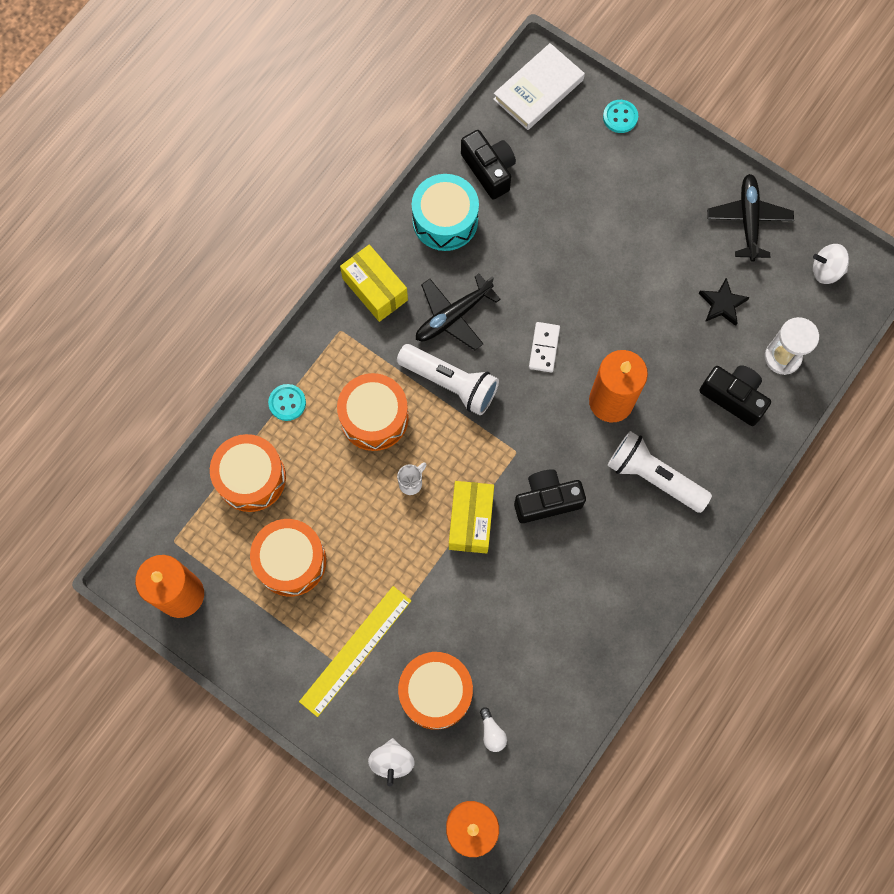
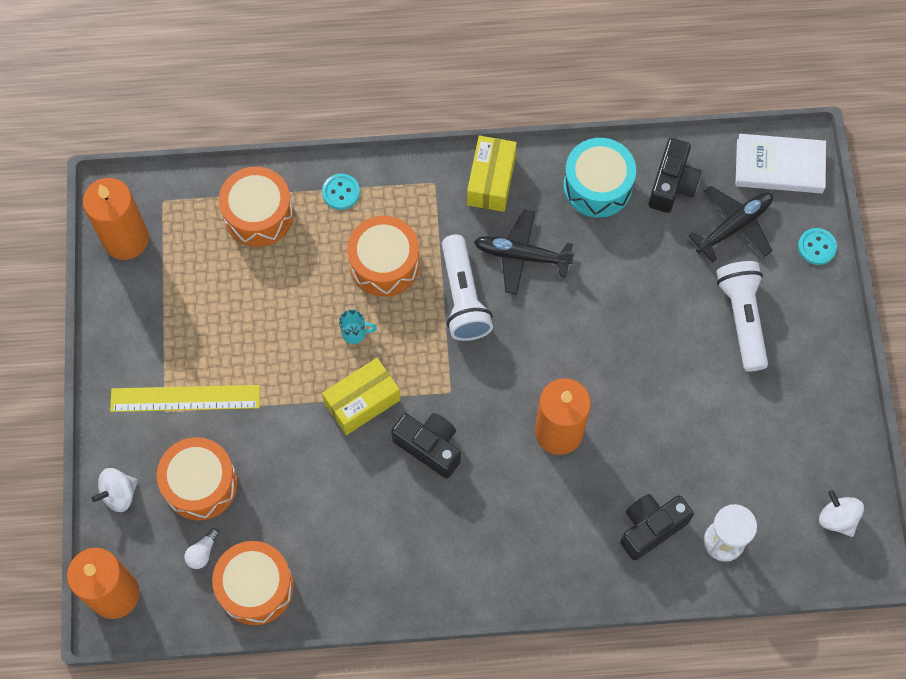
camera: 50 degrees right, 5 degrees down
orange drum [250,519,326,596] -> orange drum moved to [212,541,294,625]
white mug [397,462,427,495] -> turquoise mug [339,310,377,344]
white domino [529,322,560,372] -> none
white flashlight [608,431,712,513] -> white flashlight moved to [717,261,768,371]
black star [699,278,750,326] -> none
black camera [699,365,771,426] -> black camera turned 120 degrees counterclockwise [620,494,694,560]
black plane [707,174,794,262] -> black plane moved to [688,186,773,262]

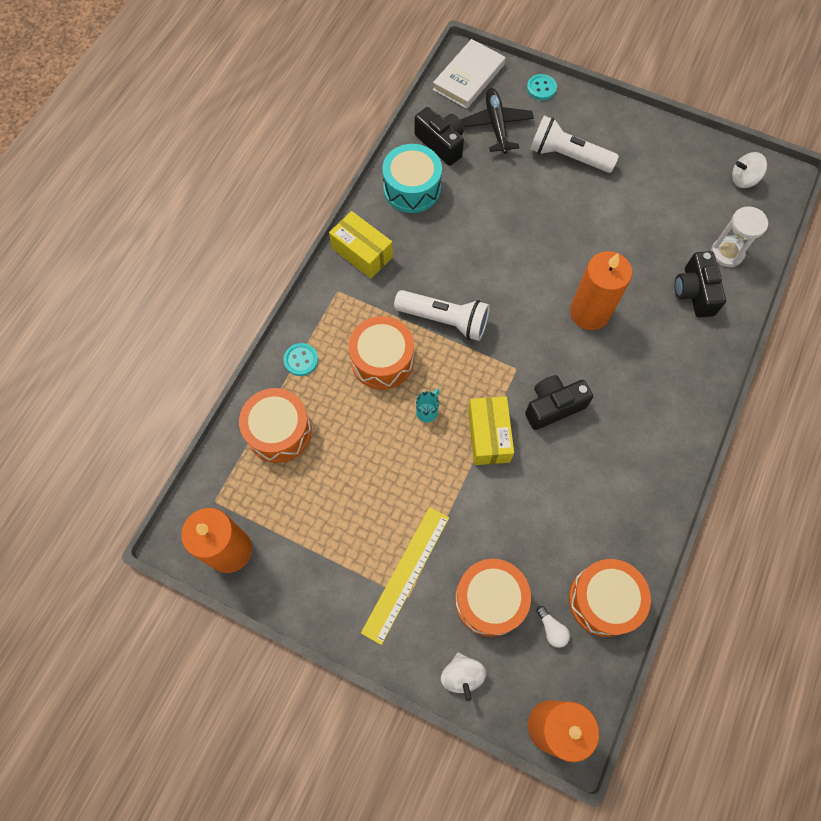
camera: 60 degrees left, 0 degrees up
black plane [474,209,575,295] -> none

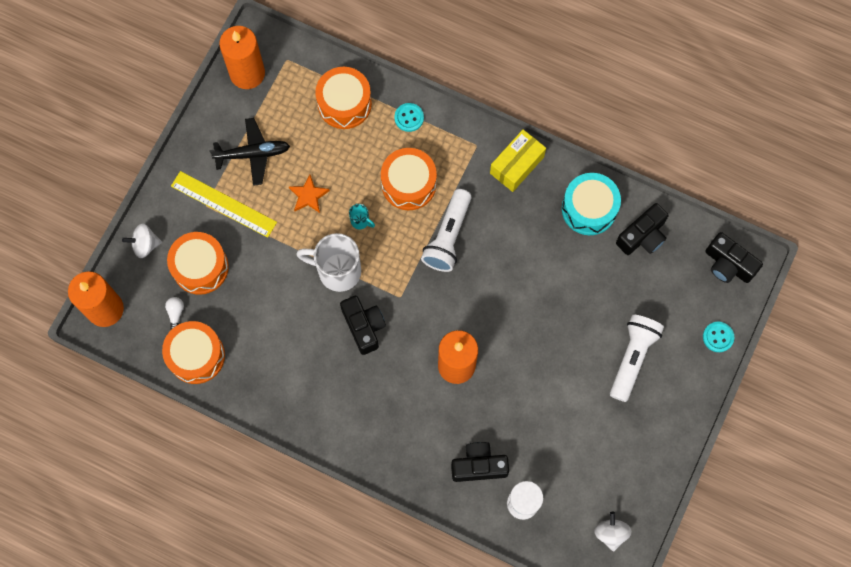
camera: 90 degrees right, 5 degrees up
white book [433,39,506,109] -> black camera [706,232,763,283]
black plane [460,88,534,154] -> black plane moved to [209,118,290,186]
yellow box [468,396,514,465] -> white mug [296,233,361,292]
white light bulb [536,606,570,648] -> white light bulb turned 120 degrees clockwise [165,297,184,330]
none -> orange star [289,175,330,213]

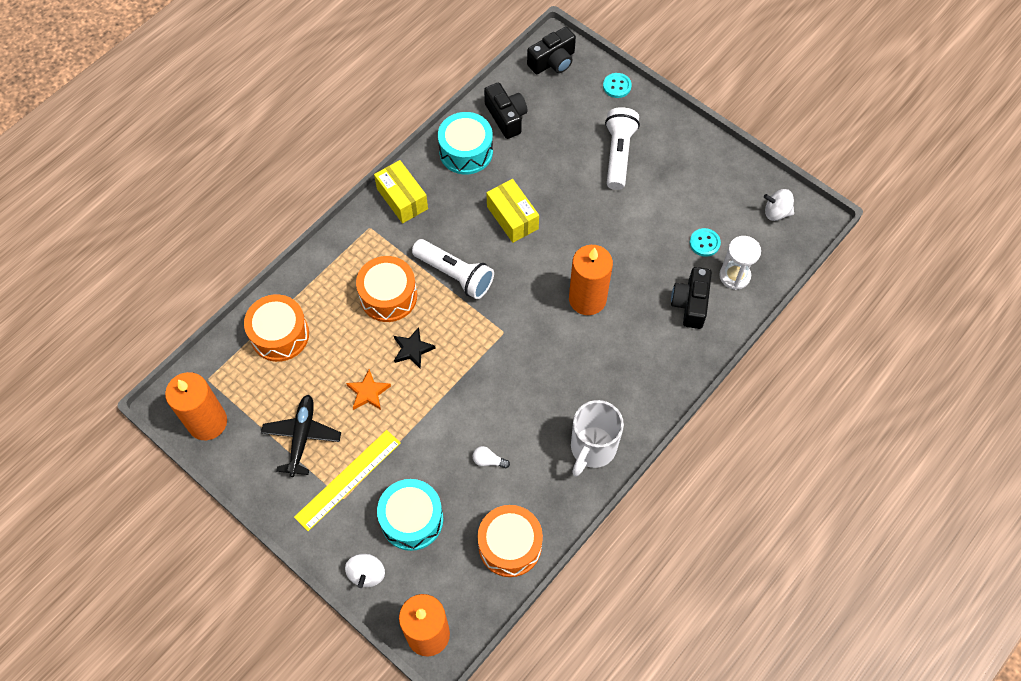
camera: 75 degrees left, 10 degrees down
white light bulb [165,297,184,330] -> white light bulb moved to [473,446,510,468]
orange drum [167,232,229,295] -> turquoise drum [377,479,443,551]
white mug [296,233,361,292] -> white mug moved to [571,400,624,476]
black camera [340,296,386,355] -> none
turquoise mug [349,204,375,229] -> black star [394,327,436,369]
turquoise button [395,103,424,132] -> turquoise button moved to [690,228,721,257]
white flashlight [610,314,664,402] -> white flashlight turned 60 degrees clockwise [605,107,640,190]
none -> yellow box [486,179,539,243]

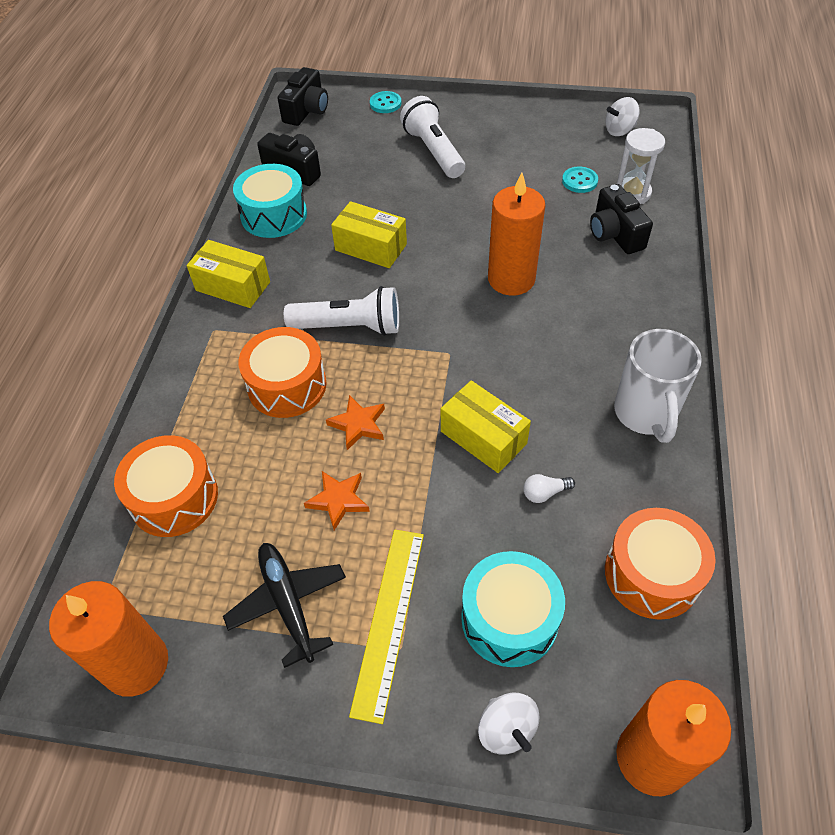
camera: 30 degrees left, 10 degrees down
black star [394,327,436,369] -> orange star [326,395,385,450]
none -> yellow box [441,380,531,473]

